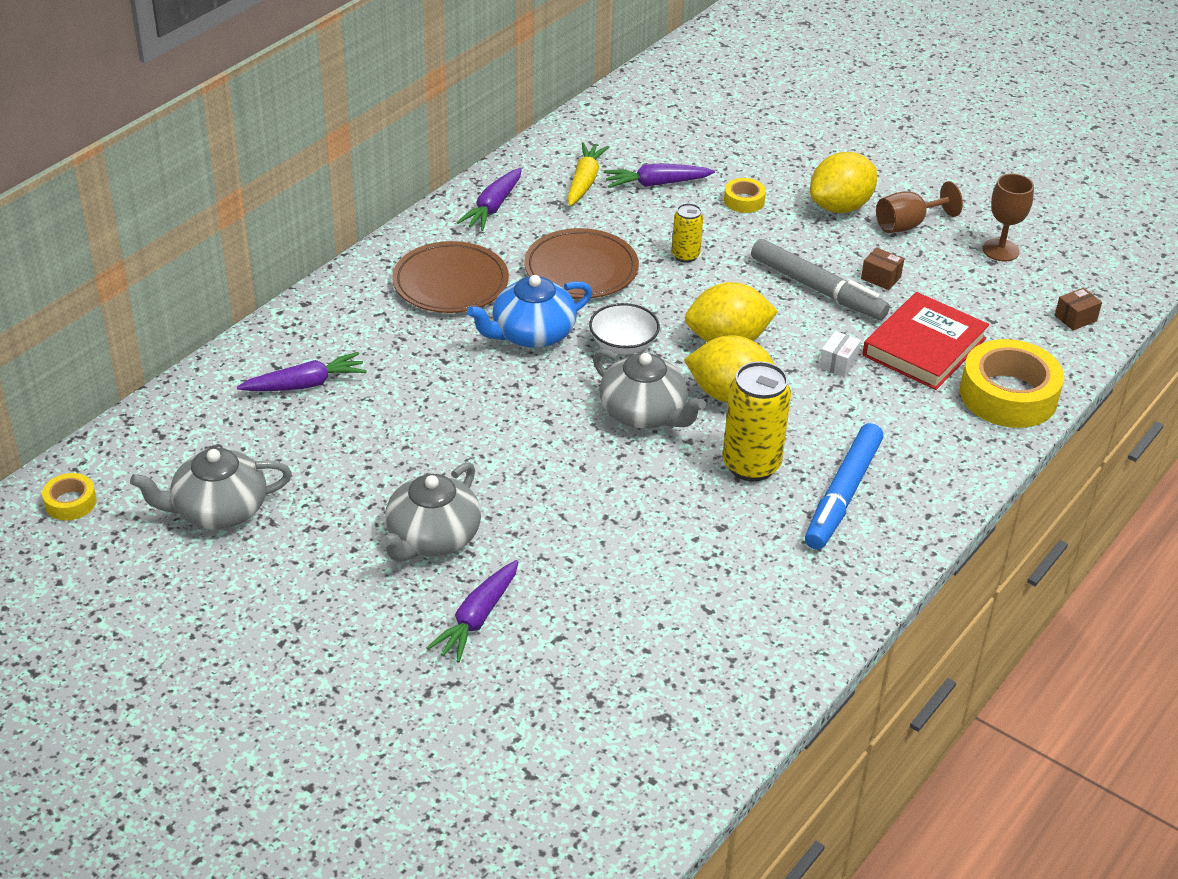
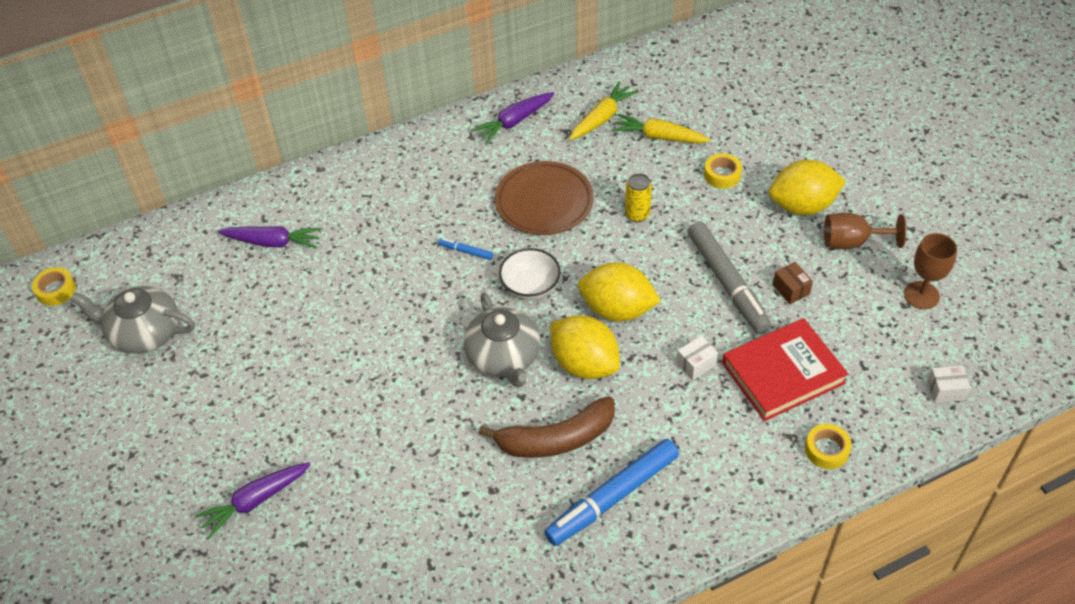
camera: 30 degrees right, 10 degrees up
grey teapot [381,462,481,562] -> none
brown plate [392,241,509,313] -> none
blue teapot [467,275,592,348] -> blue marker [438,238,493,260]
purple carrot [603,163,715,188] -> yellow carrot [612,114,711,143]
yellow can [722,361,791,482] -> brown banana [478,396,615,458]
yellow tape [960,339,1064,428] -> yellow tape [805,424,852,469], size x0.48
brown box [1055,288,1102,330] -> white box [927,366,970,403]

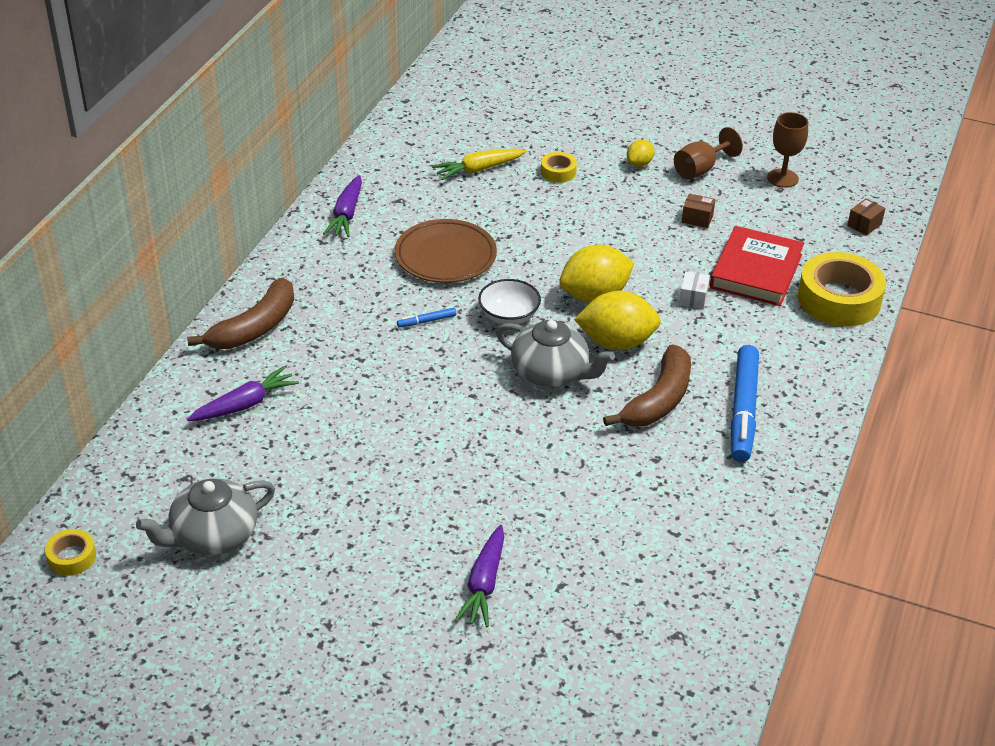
camera: 45 degrees left, 10 degrees down
yellow carrot [569,81,638,140] -> none
yellow can [625,173,652,222] -> none
grey marker [688,221,771,334] -> none
yellow lemon [769,160,846,215] -> yellow lemon [627,140,654,167], size x0.51
yellow tape [805,424,852,469] -> yellow tape [798,252,886,327], size x2.10
white box [927,366,970,403] -> brown box [847,198,885,236]
none -> brown banana [187,278,294,349]

